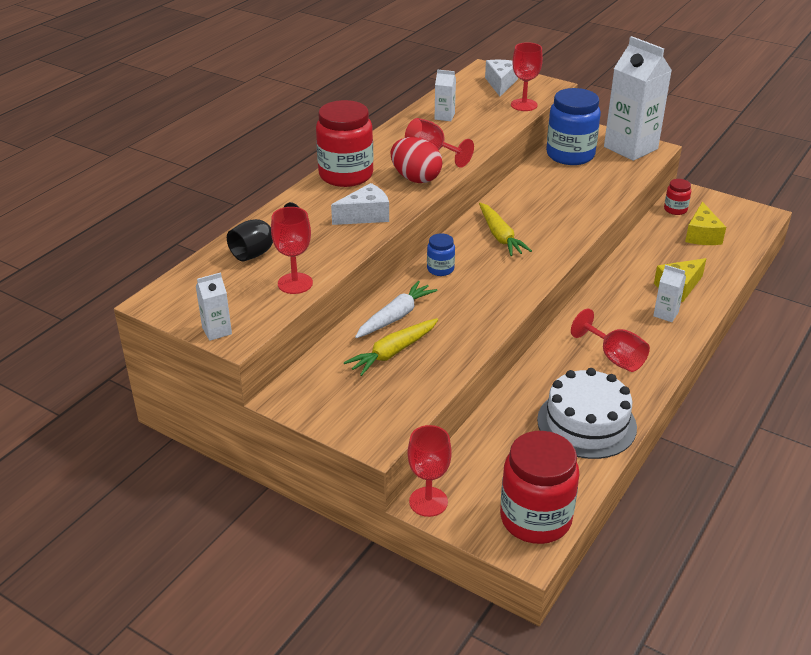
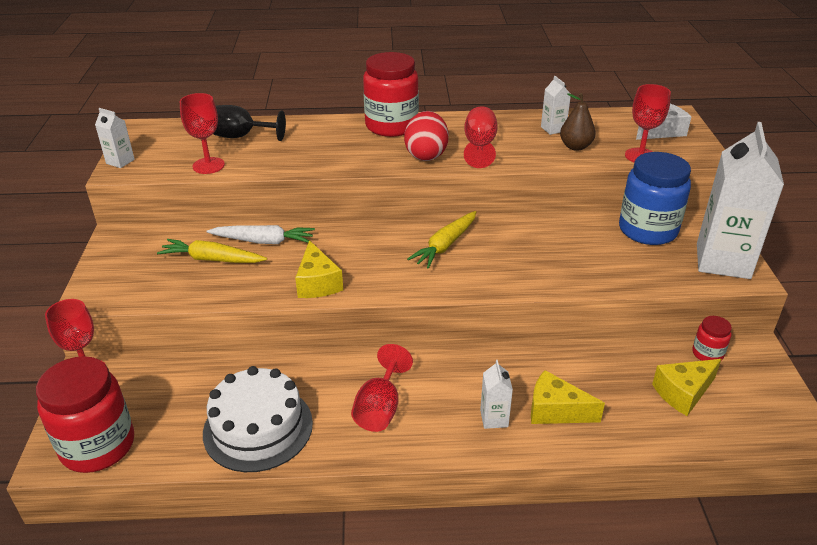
camera: 55 degrees right, 0 degrees up
white cheese [331,183,389,225] -> none
blue jar [427,233,455,276] -> none
none -> yellow cheese [295,240,343,298]
none -> brown pear [560,93,596,151]

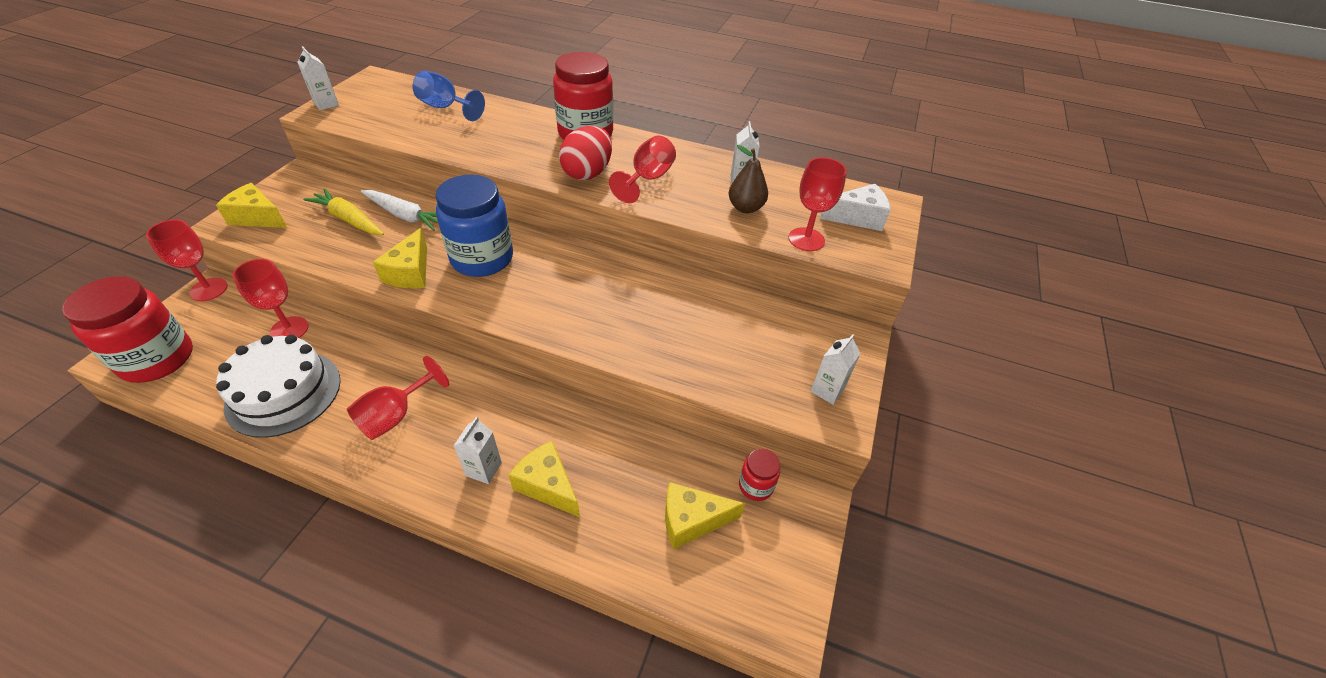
camera: 20 degrees right, 10 degrees up
red goblet [180,93,225,174] -> red goblet moved to [233,259,309,338]
black goblet [213,105,286,141] -> blue goblet [412,70,485,121]
yellow carrot [407,211,476,269] -> none
blue jar [619,152,691,245] -> blue jar moved to [435,175,513,277]
white carton [697,122,784,279] -> white carton [811,334,861,405], size x0.43
none -> yellow cheese [216,183,287,228]

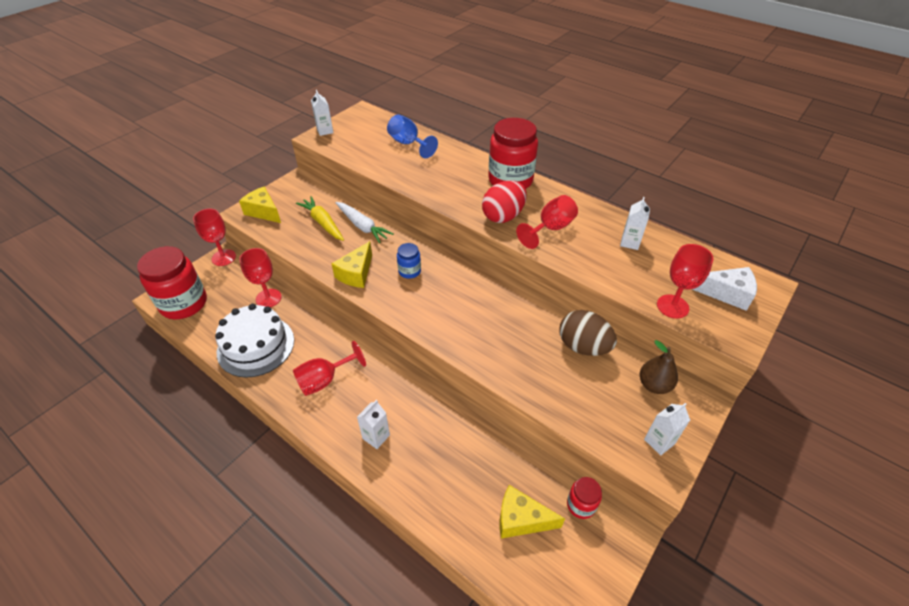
camera: 20 degrees right, 0 degrees up
blue jar [435,175,513,277] -> blue jar [397,243,421,279], size x0.47
yellow cheese [509,441,580,517] -> none
brown pear [728,145,768,213] -> brown pear moved to [640,340,678,394]
none -> brown egg [559,310,617,356]

